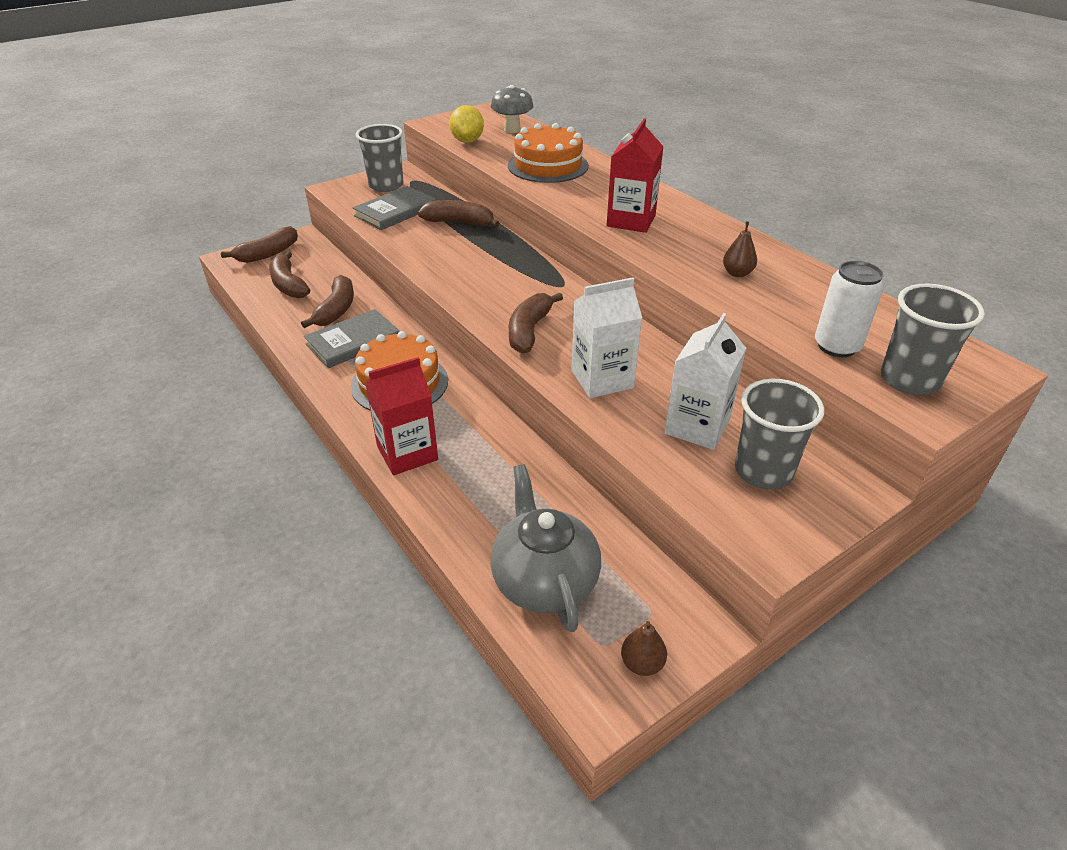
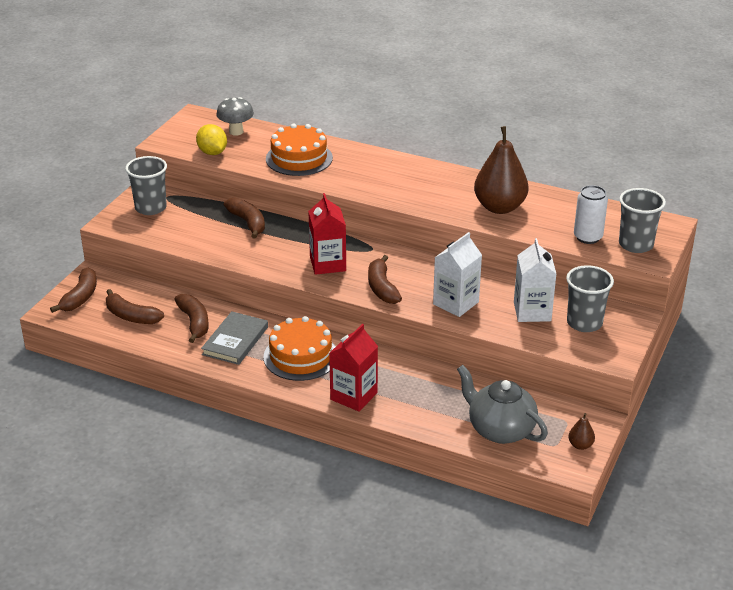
camera: 30 degrees left, 5 degrees down
grey book [353,186,436,230] -> none
brown banana [418,200,500,227] -> brown banana turned 75 degrees clockwise [224,198,265,239]
red carton [607,118,664,233] -> red carton moved to [308,193,346,275]
brown pear [723,222,757,277] -> brown pear [474,126,529,214], size x2.35

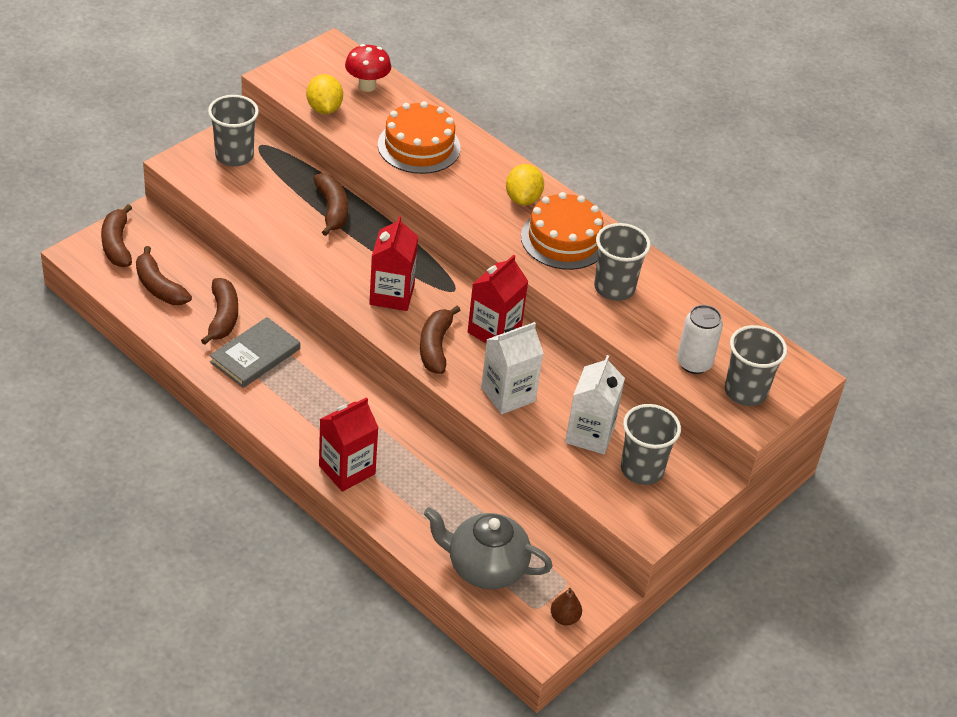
camera: 15 degrees right, 10 degrees up
brown banana [50,267,97,313] -> brown banana turned 135 degrees clockwise [101,204,132,267]
grey mushroom [216,97,254,136] -> red mushroom [345,44,391,92]
orange cake [263,316,336,381] -> orange cake moved to [521,192,603,270]
grey teapot [457,365,548,444] -> grey teapot turned 45 degrees counterclockwise [424,507,552,589]
brown pear [474,126,529,214] -> grey cup [594,223,651,301]
none -> red carton [468,255,529,343]
none -> yellow lemon [506,164,544,206]

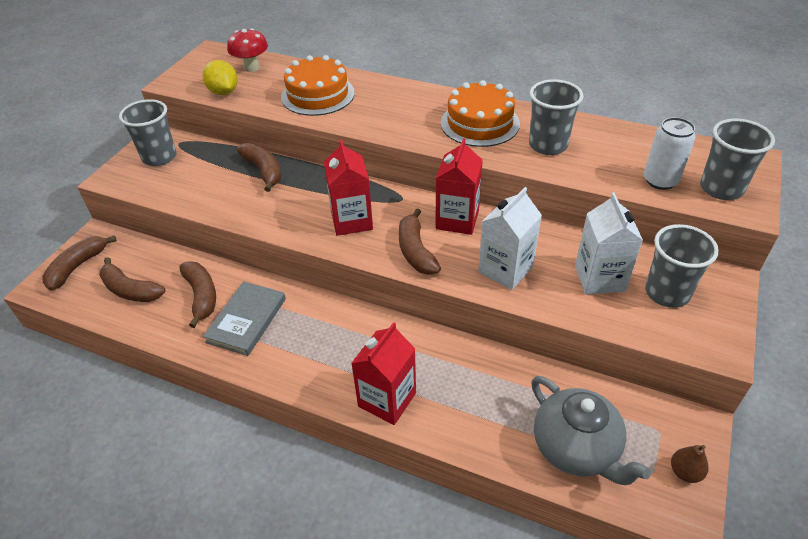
camera: 15 degrees left, 0 degrees up
brown banana [101,204,132,267] -> brown banana turned 60 degrees clockwise [42,235,117,291]
grey teapot [424,507,552,589] -> grey teapot turned 120 degrees counterclockwise [531,376,651,485]
yellow lemon [506,164,544,206] -> none

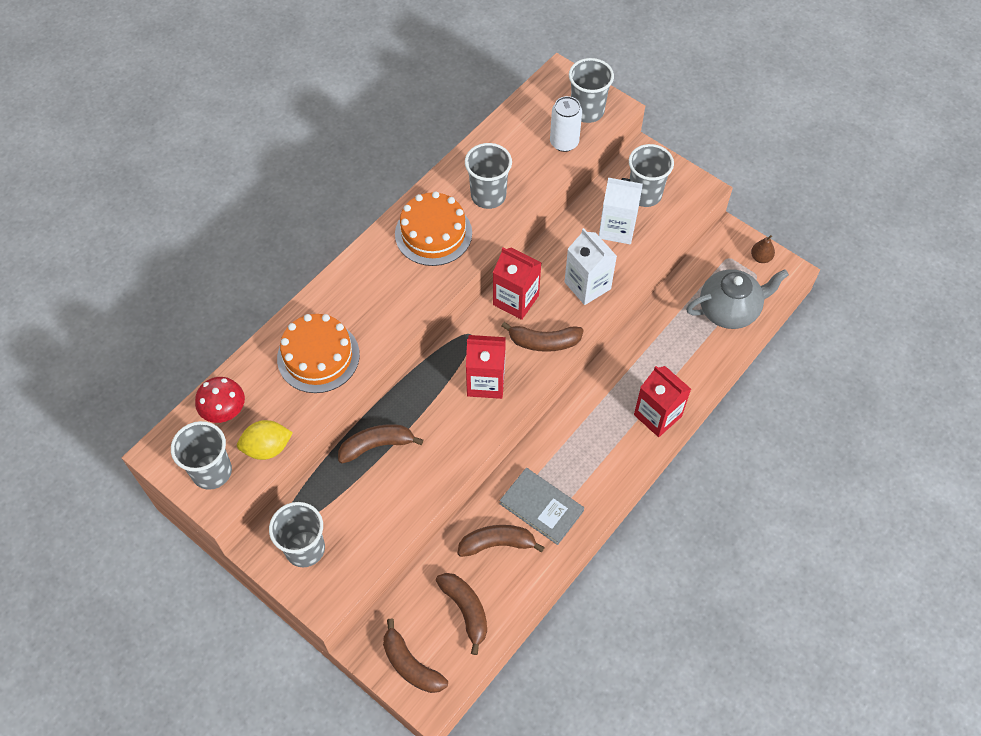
camera: 75 degrees left, 15 degrees up
brown banana [99,257,166,302] -> brown banana turned 75 degrees counterclockwise [436,573,487,655]
none -> grey cup [171,421,232,490]

